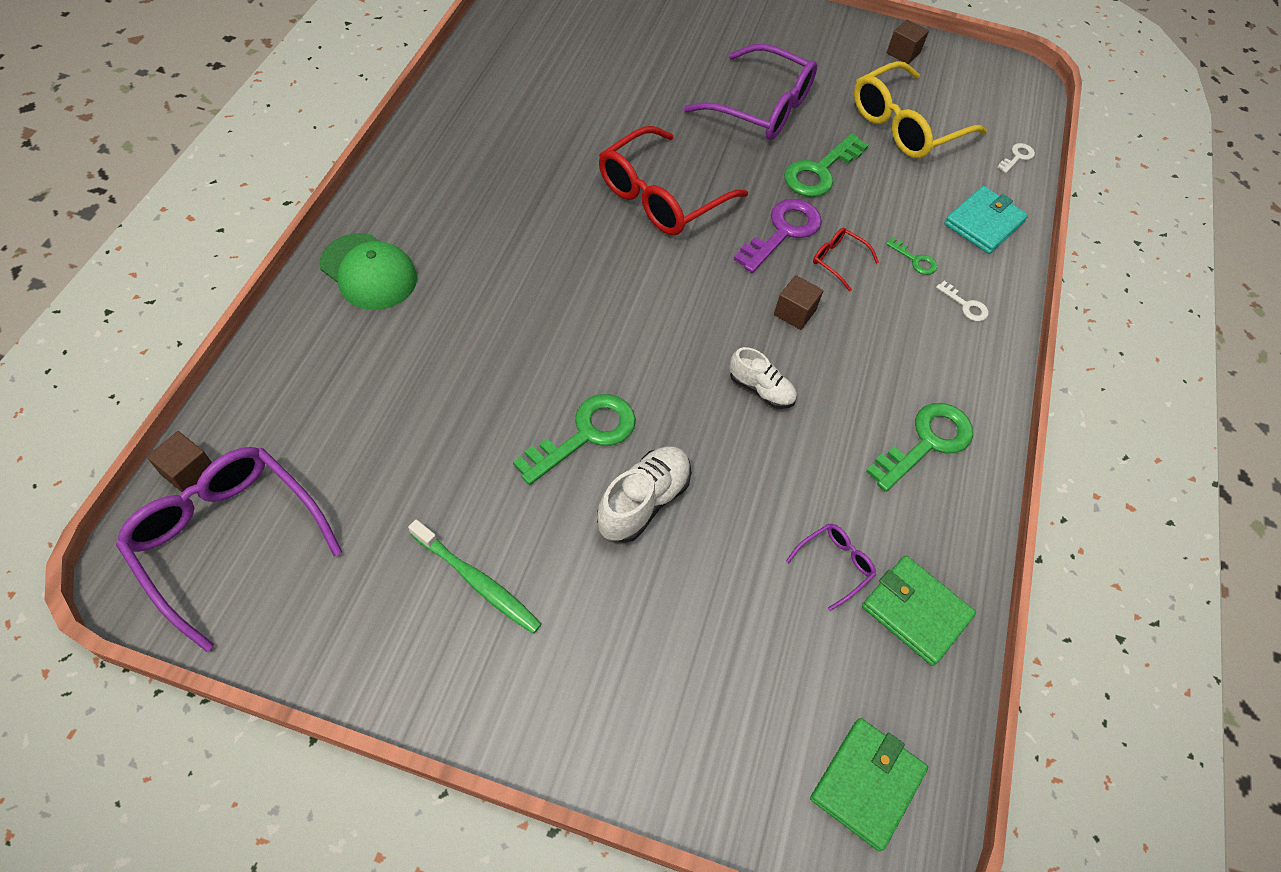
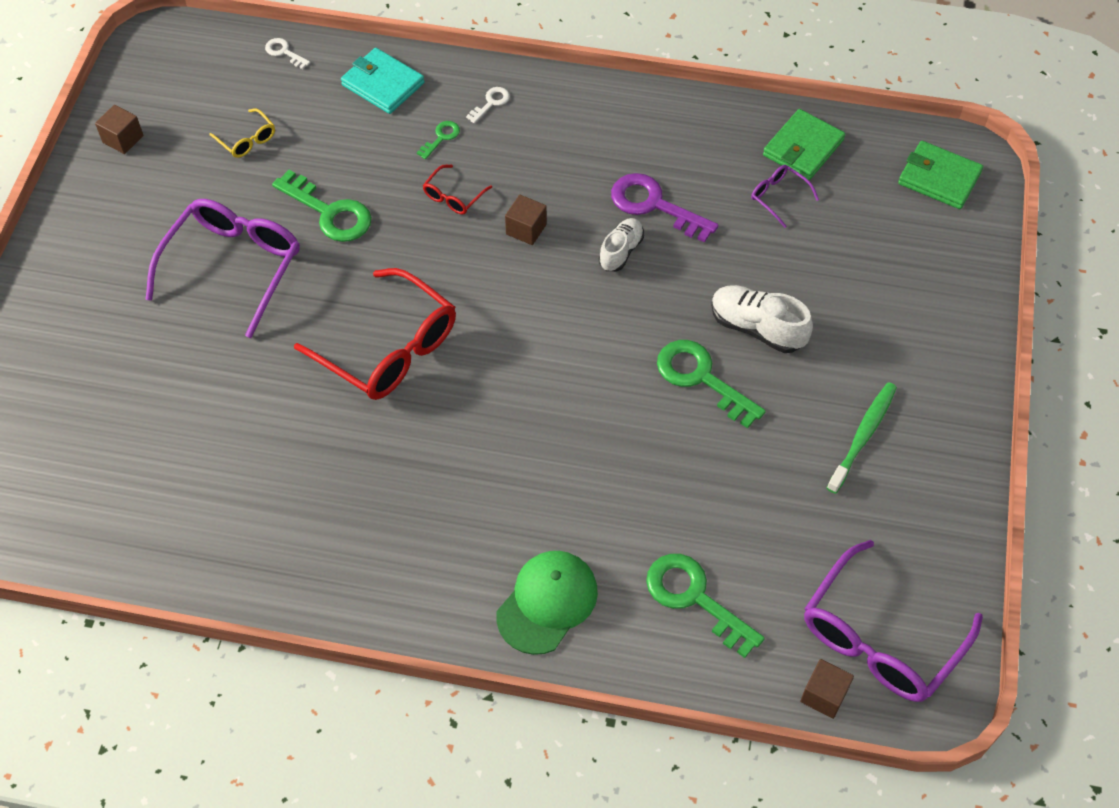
camera: 90 degrees left, 0 degrees up
purple key [734,199,822,273] -> purple key moved to [611,173,718,243]
yellow glasses [854,61,987,158] -> yellow glasses [209,108,275,158], size x0.45
green key [866,403,973,492] -> green key moved to [646,554,765,658]

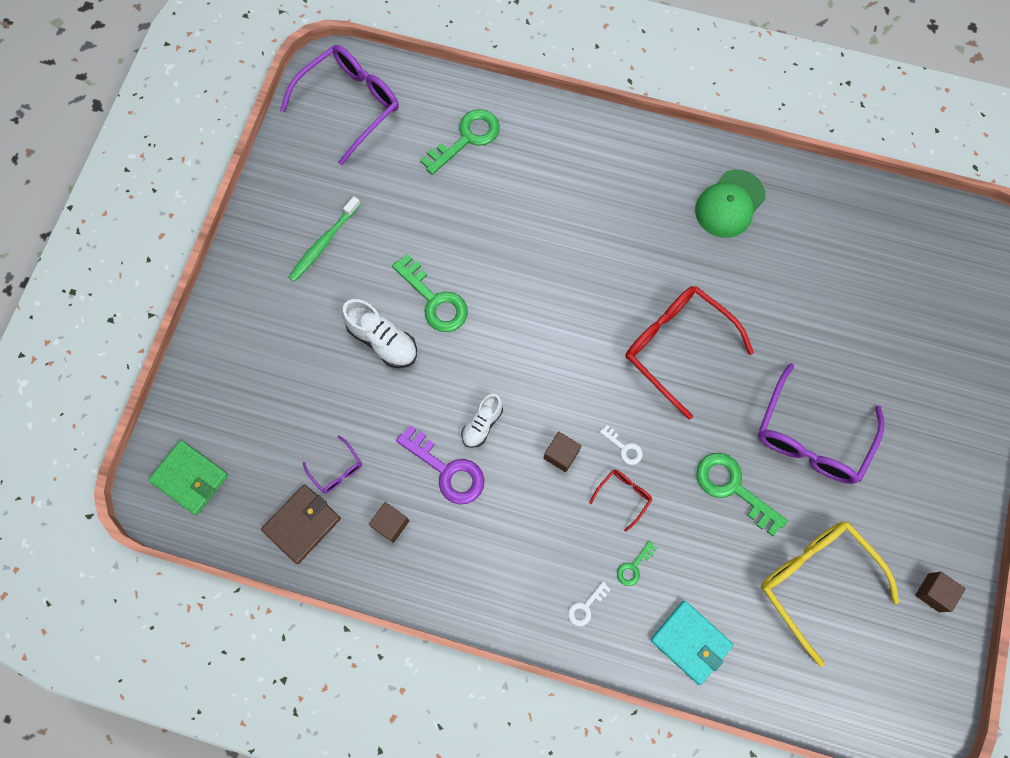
camera: 175 degrees left, 15 degrees up
yellow glasses [209,108,275,158] -> yellow glasses [761,522,899,667], size x2.23
white key [265,38,310,69] -> white key moved to [600,425,643,465]
green cap [497,551,598,655] -> green cap moved to [695,170,766,238]
green key [646,554,765,658] -> green key turned 90 degrees counterclockwise [420,109,500,175]
green wallet [763,109,845,180] -> brown wallet [261,484,341,564]
brown cube [800,659,854,719] -> brown cube moved to [369,502,409,543]

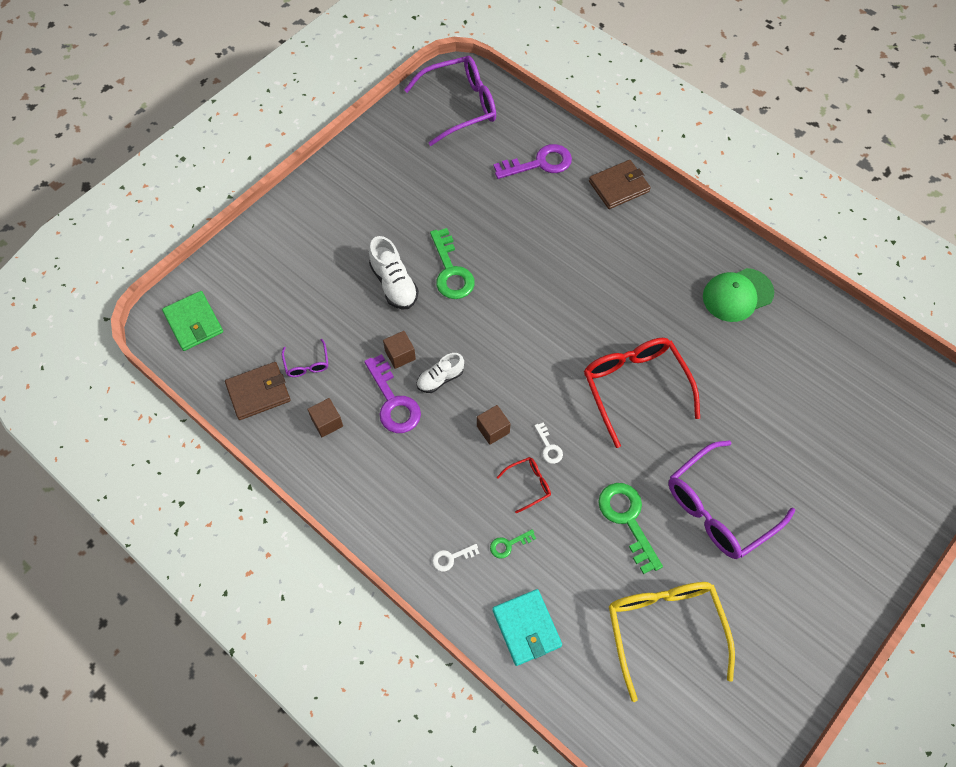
camera: 25 degrees right, 10 degrees down
green toothbrush [288,196,361,282] -> none
green key [420,109,500,175] -> purple key [493,144,572,179]
brown cube [915,572,966,612] -> brown cube moved to [383,331,416,369]
none -> brown wallet [589,160,651,209]

